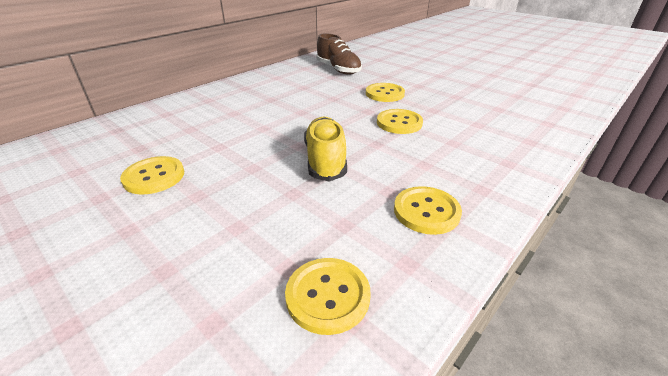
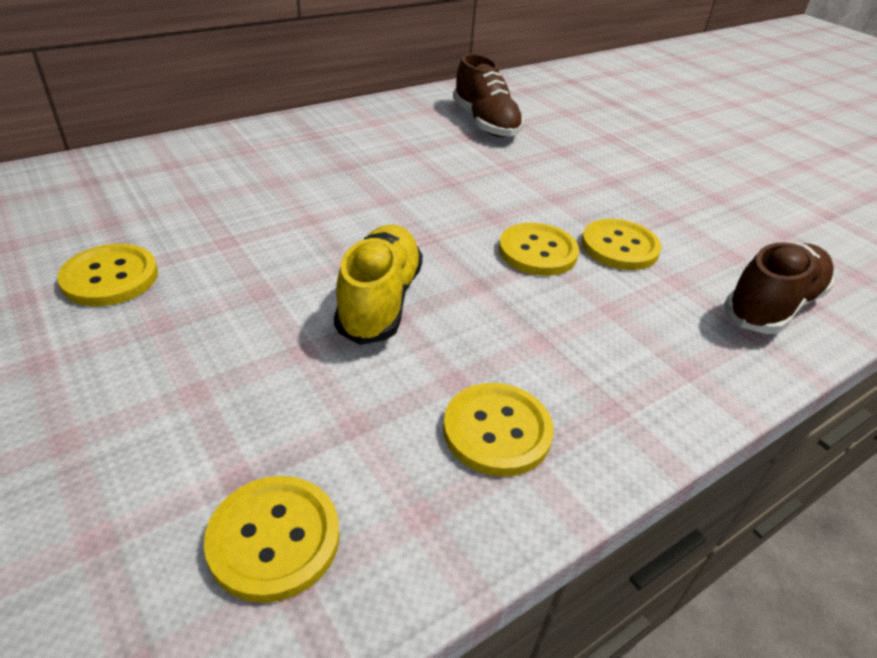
camera: 10 degrees right, 5 degrees up
yellow button [366,83,405,102] -> yellow button moved to [581,219,661,270]
none -> brown shoe [724,242,834,334]

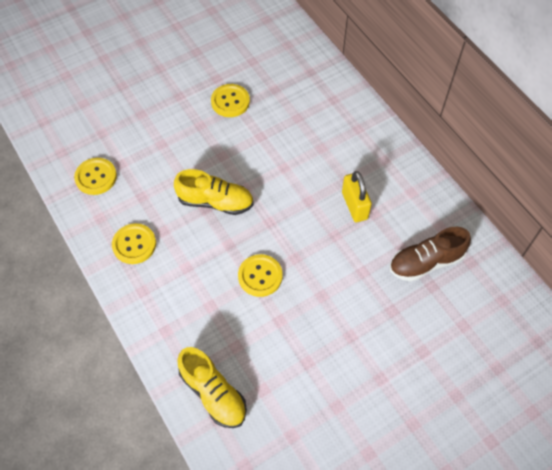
camera: 95 degrees right, 20 degrees up
yellow button [581,219,661,270] -> none
brown shoe [724,242,834,334] -> yellow shoe [177,347,247,428]
none -> yellow padlock [342,171,372,222]

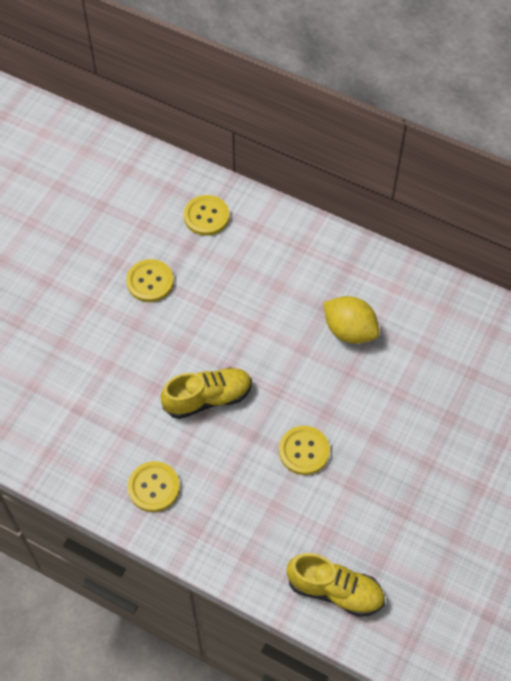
camera: 30 degrees left, 0 degrees up
yellow button [74,158,117,195] -> yellow button moved to [184,195,229,236]
yellow padlock [342,171,372,222] -> yellow lemon [323,296,379,344]
brown shoe [390,227,471,281] -> none

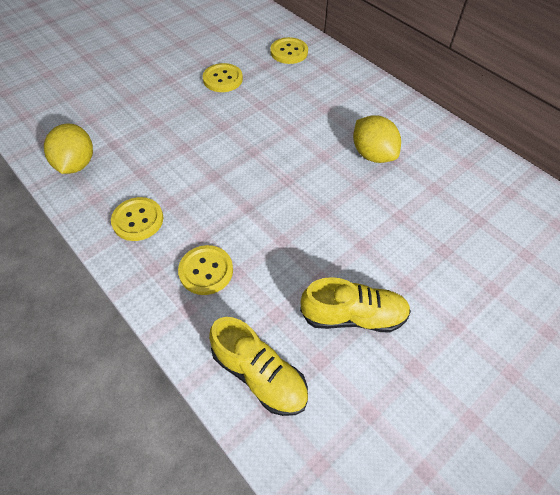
camera: 20 degrees right, 5 degrees down
yellow shoe [161,367,252,419] -> yellow shoe moved to [300,277,411,332]
yellow button [279,426,330,475] -> yellow button moved to [178,245,233,295]
none -> yellow lemon [44,123,93,174]

